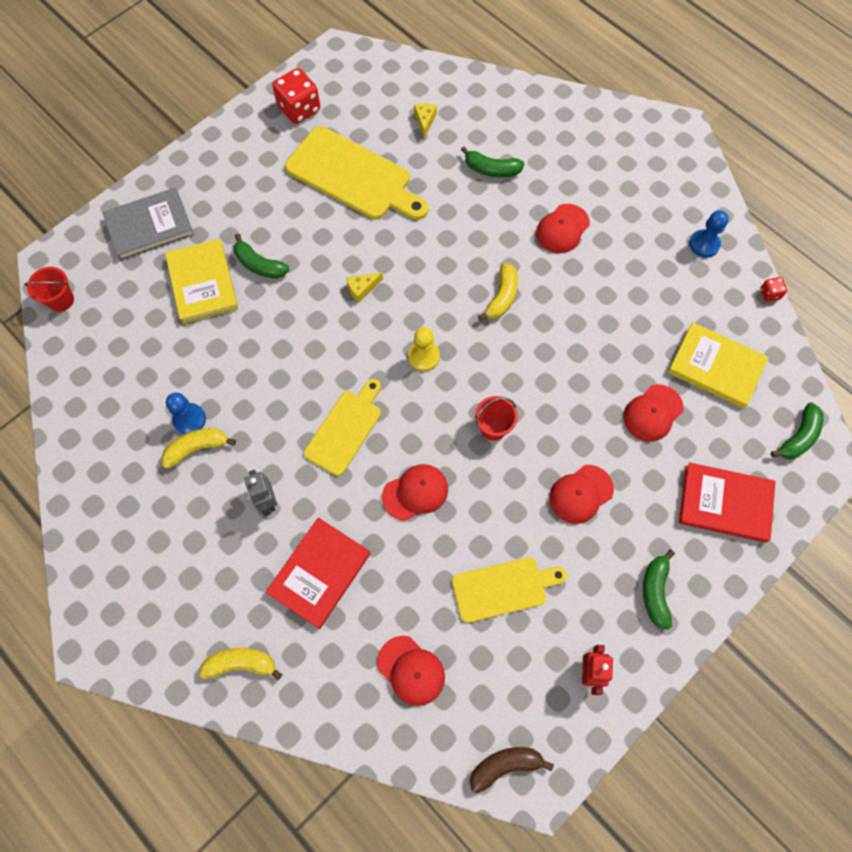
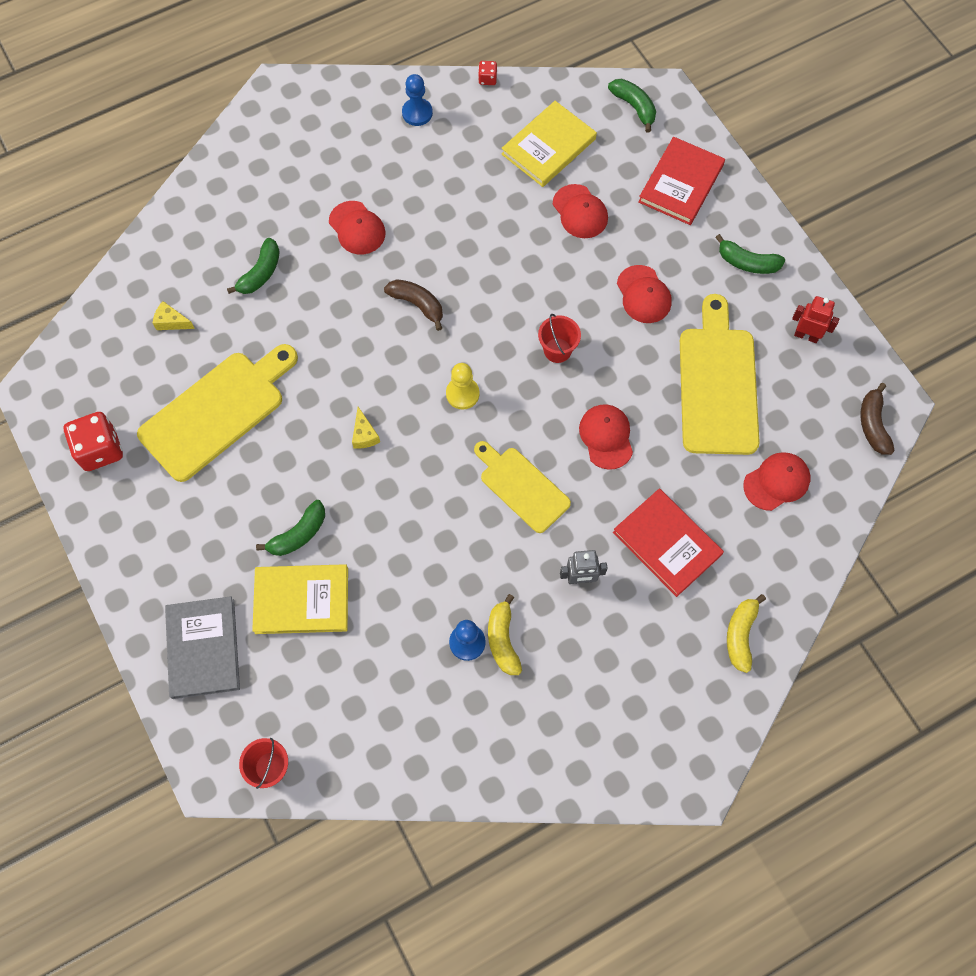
camera: 75 degrees left, 0 degrees up
yellow cutting board [452,557,567,623] -> yellow cutting board [680,294,760,455], size x1.60
yellow banana [478,263,518,321] -> brown banana [384,279,443,331]

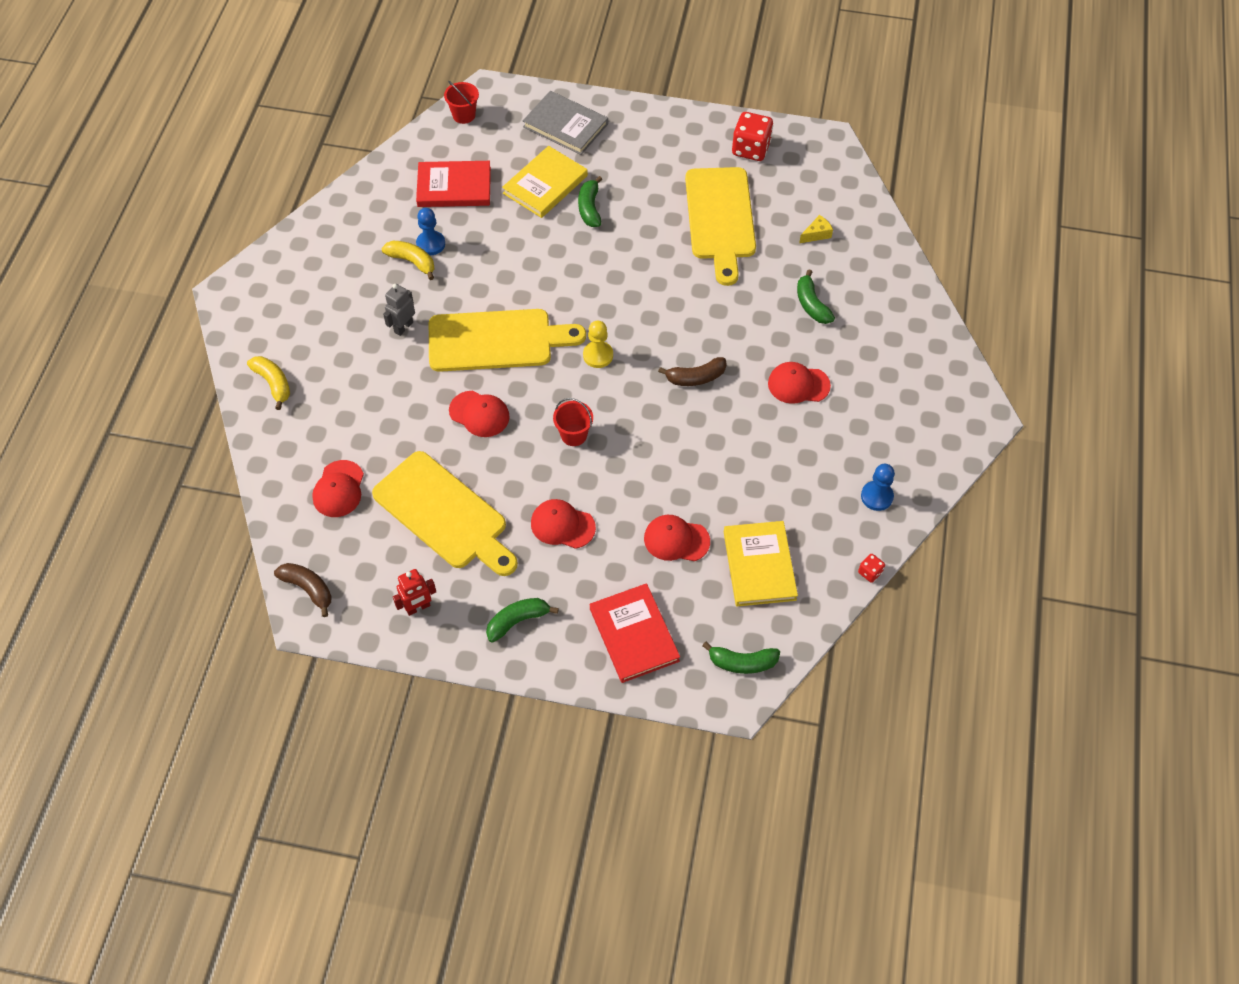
camera: 130 degrees right, 10 degrees down
yellow cheese [352,407,380,449] -> none
yellow cutting board [474,441,571,533] -> yellow cutting board [429,309,586,372], size x1.60
red book [613,489,724,597] -> red book moved to [416,161,491,207]

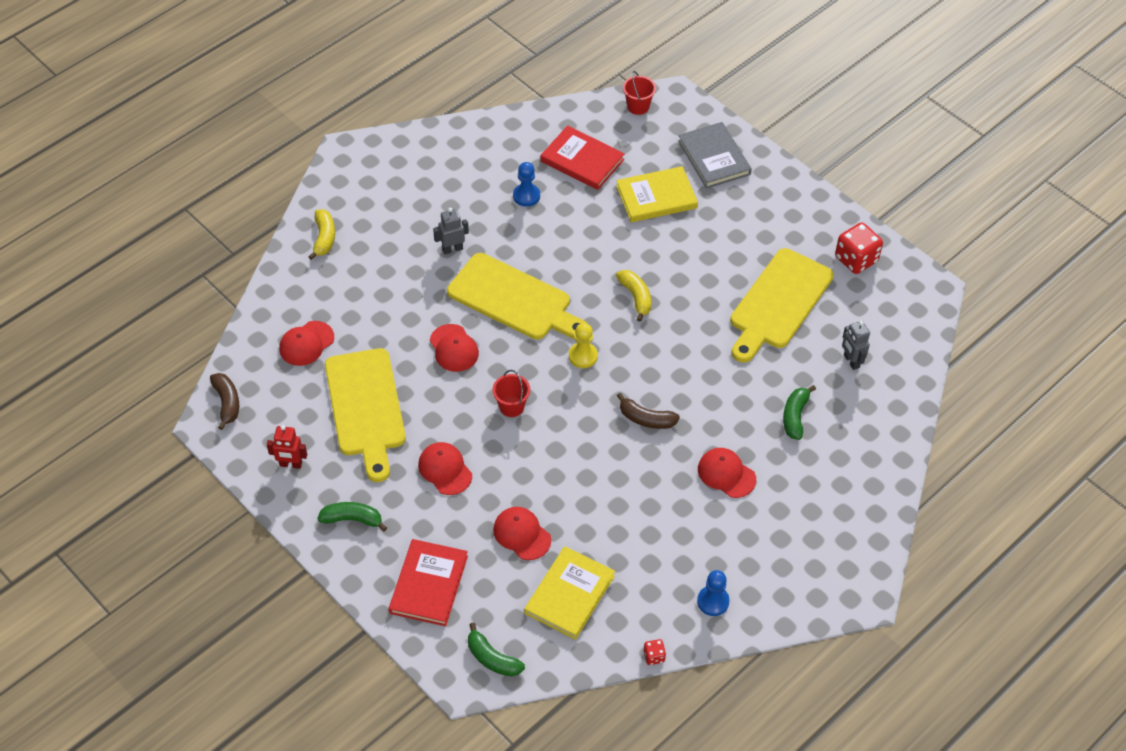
camera: 35 degrees right, 5 degrees down
yellow banana [382,241,434,280] -> yellow banana moved to [616,270,651,322]
green banana [578,176,602,227] -> none
yellow cheese [799,215,833,243] -> grey robot [842,321,870,370]

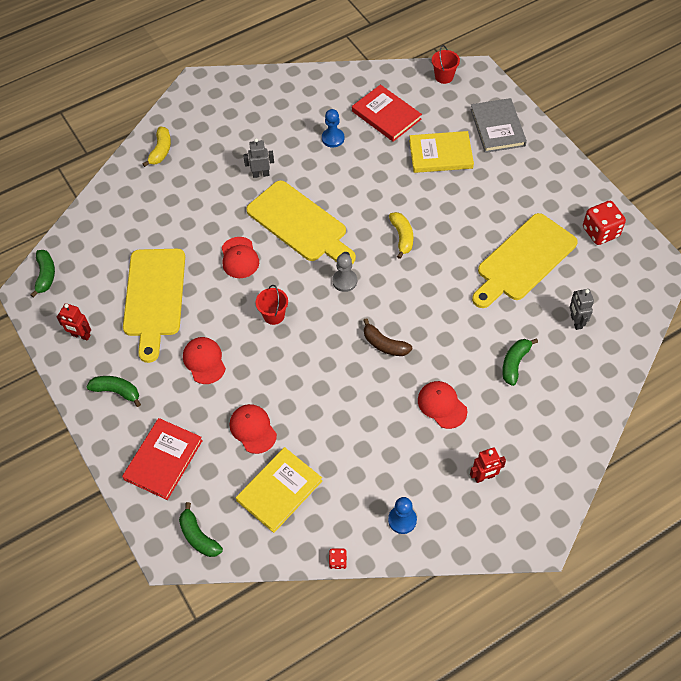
camera: 15 degrees right, 5 degrees up
brown banana [210,373,239,430] -> green banana [31,250,55,298]
red cap [279,321,334,366] -> none
yellow pawn [569,323,598,368] -> grey pawn [332,254,357,292]
none -> red robot [470,447,506,483]

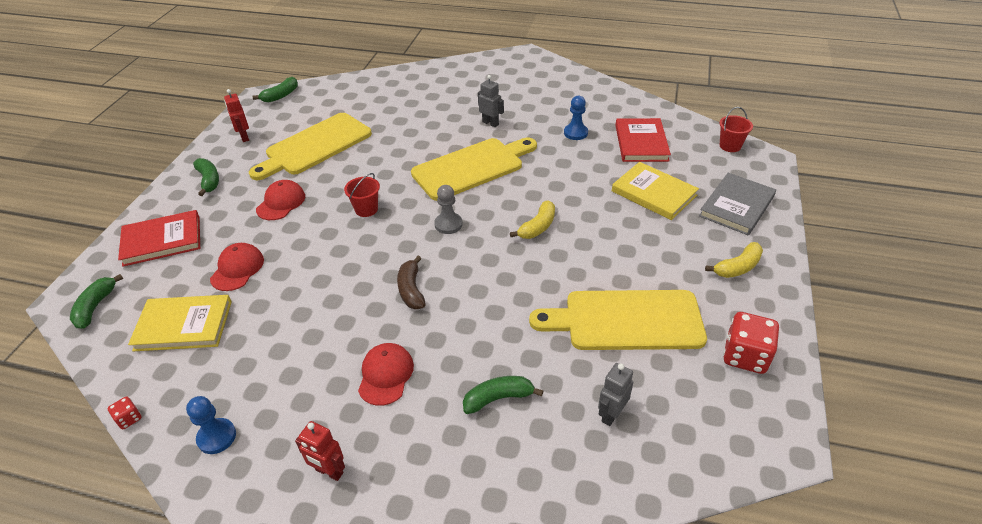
camera: 45 degrees right, 15 degrees down
yellow banana [143,127,171,167] -> yellow banana moved to [705,242,763,278]
red cap [222,237,259,278] -> none
yellow cutting board [246,180,356,264] -> yellow cutting board turned 120 degrees counterclockwise [411,138,537,201]

